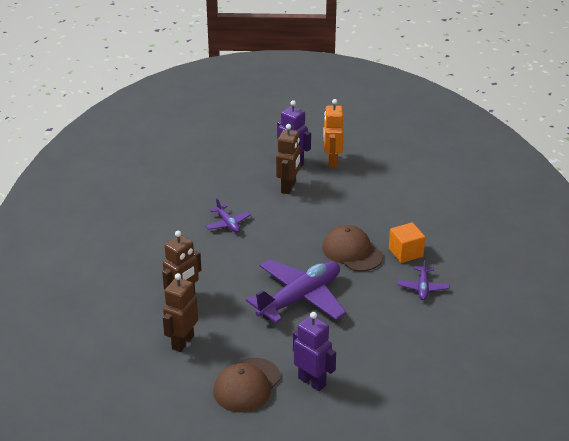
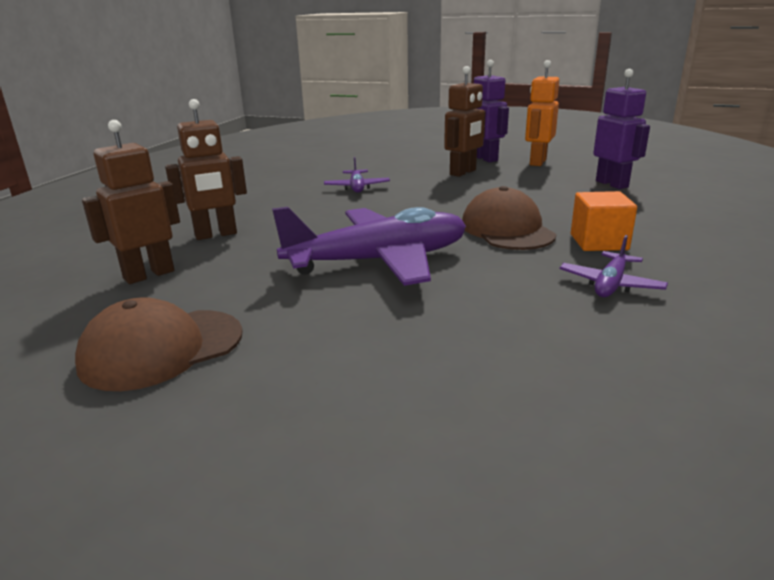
camera: 25 degrees right, 10 degrees down
purple robot [293,312,336,391] -> purple robot moved to [593,69,650,189]

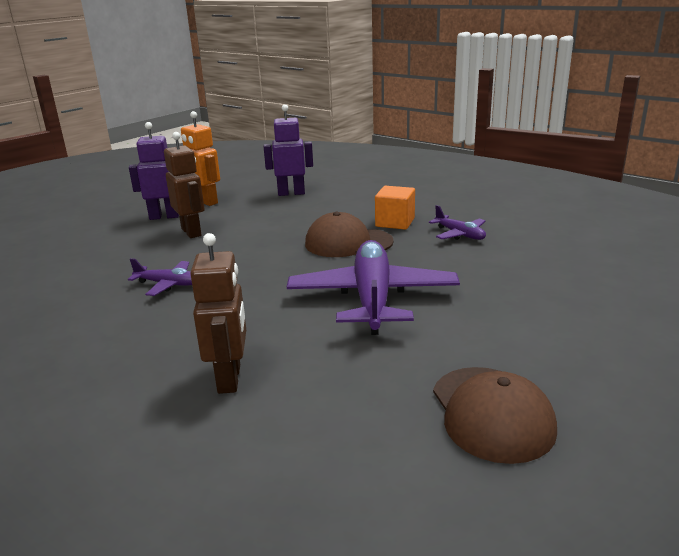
camera: 70 degrees left, 0 degrees up
brown robot [82,120,180,284] -> none

